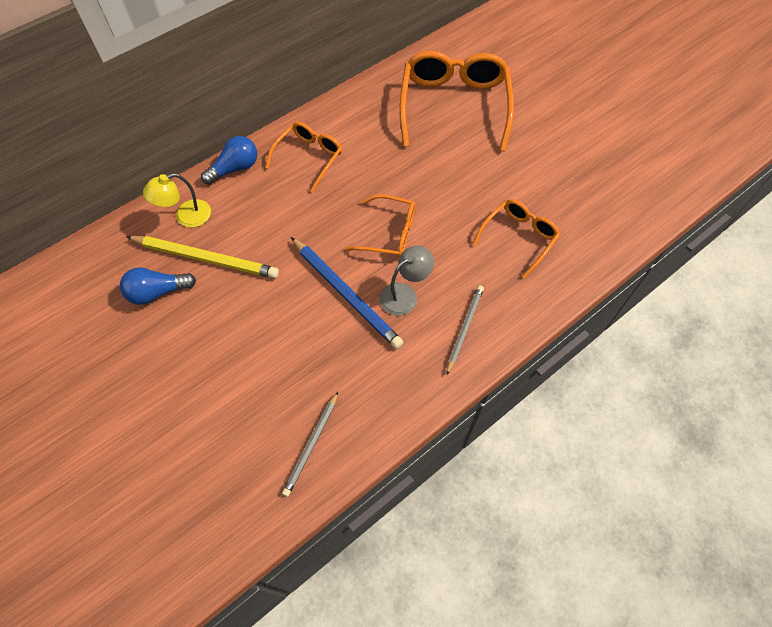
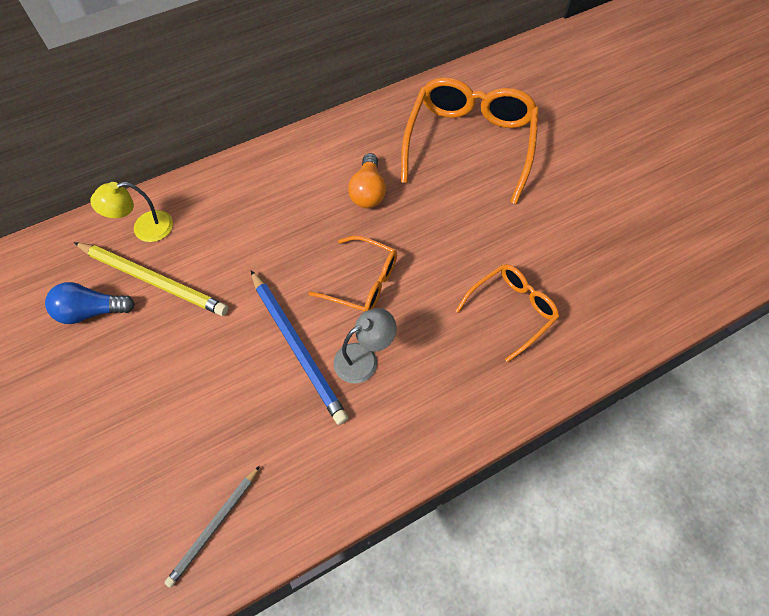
camera: 10 degrees right, 0 degrees up
blue light bulb [201,136,257,185] -> none
orange glasses [266,122,342,192] -> none
grey pencil [446,285,484,375] -> none
none -> orange light bulb [348,153,386,208]

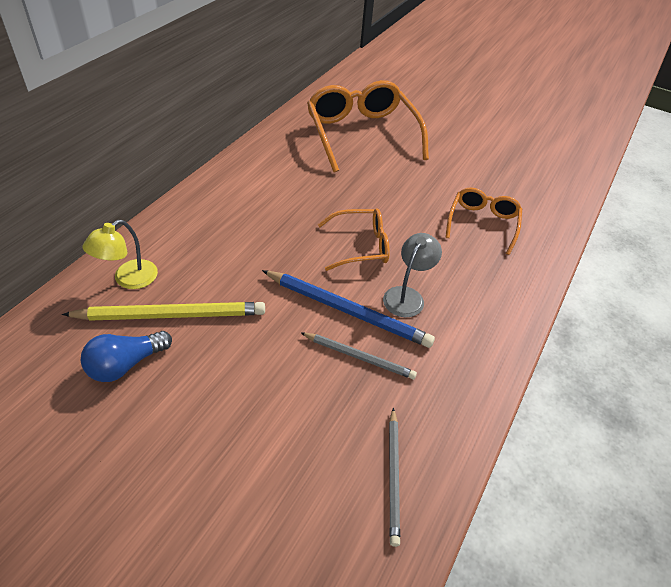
camera: 35 degrees left, 15 degrees down
orange light bulb [348,153,386,208] -> none
none -> grey pencil [301,332,417,379]

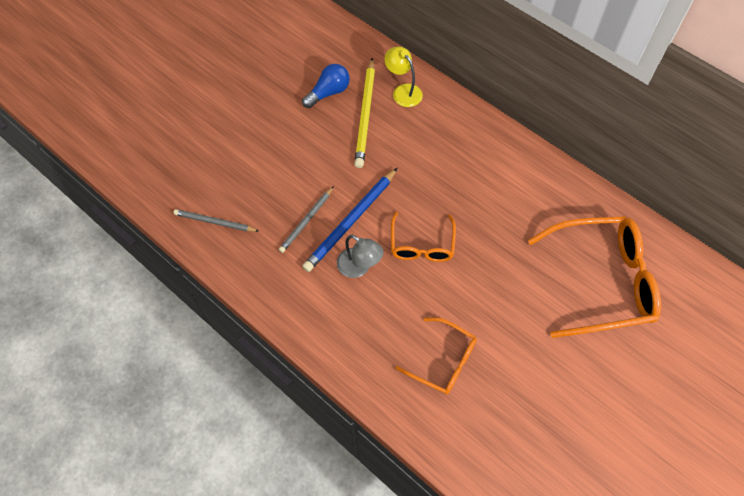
camera: 105 degrees right, 15 degrees up
blue light bulb [81,331,172,382] -> blue light bulb turned 75 degrees clockwise [302,64,350,108]

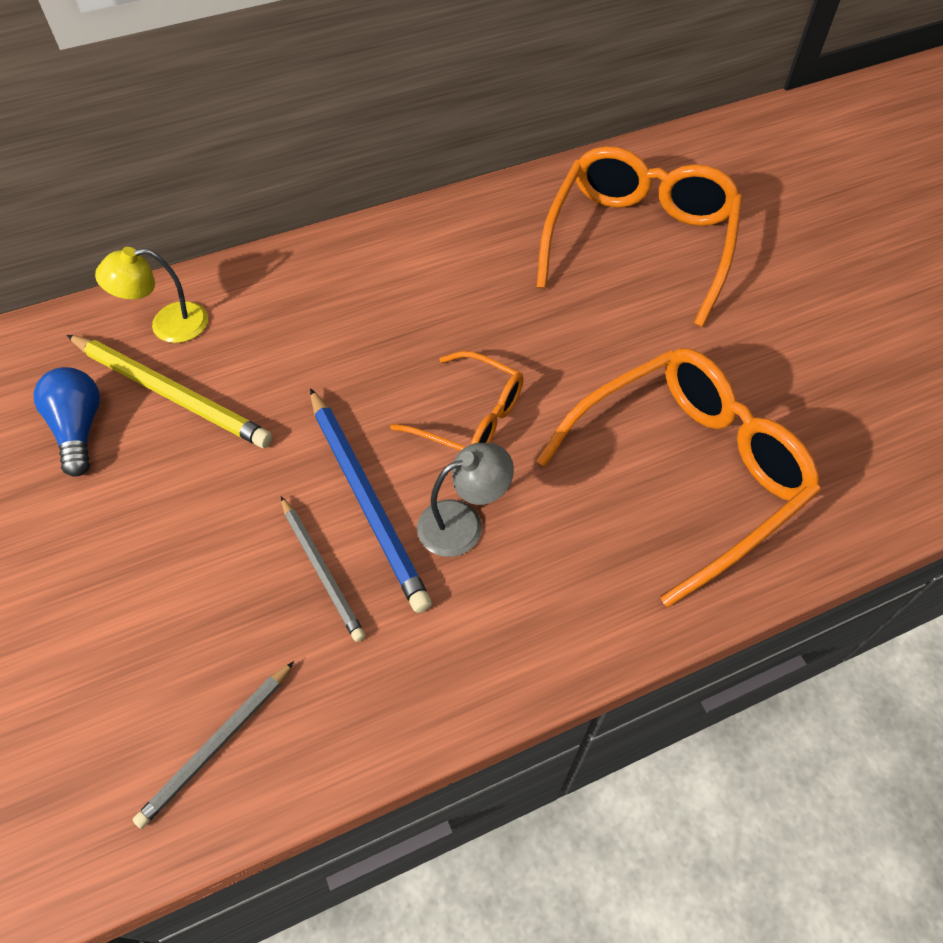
camera: 65 degrees left, 5 degrees down
orange glasses [395,318,477,395] -> orange glasses [536,348,821,607], size x1.79

